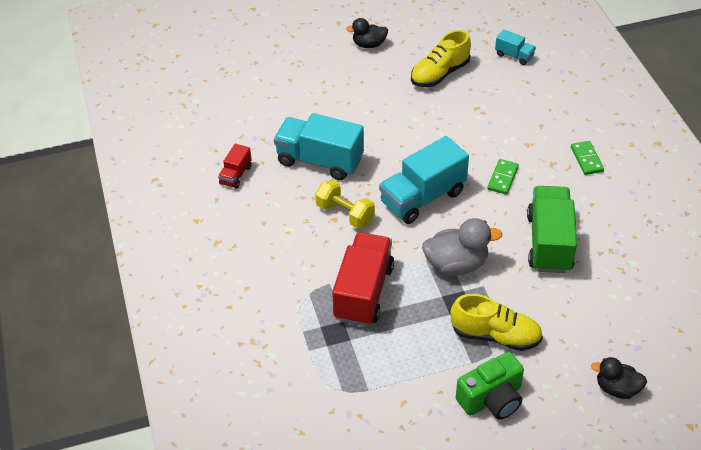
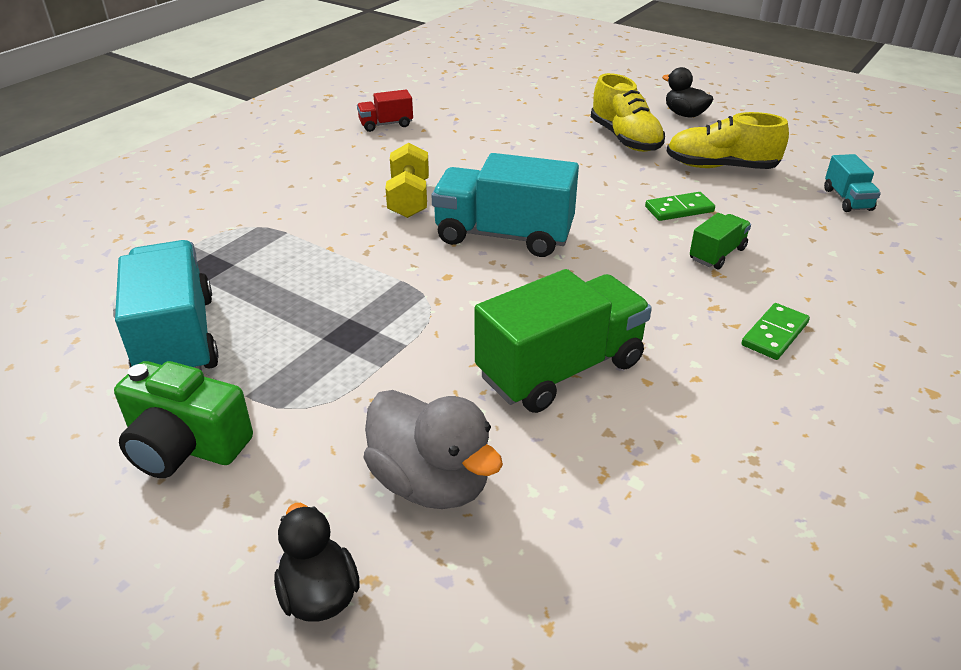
camera: 50 degrees right, 10 degrees down
turquoise truck [274,113,364,180] -> turquoise truck moved to [115,240,219,371]
red truck [332,232,394,326] -> none
grey duck [422,218,503,276] -> grey duck moved to [364,390,503,509]
yellow shoe [451,294,543,351] -> yellow shoe moved to [591,73,665,152]
green domino [487,159,519,195] -> green domino moved to [645,192,715,221]
none -> green truck [690,213,751,269]

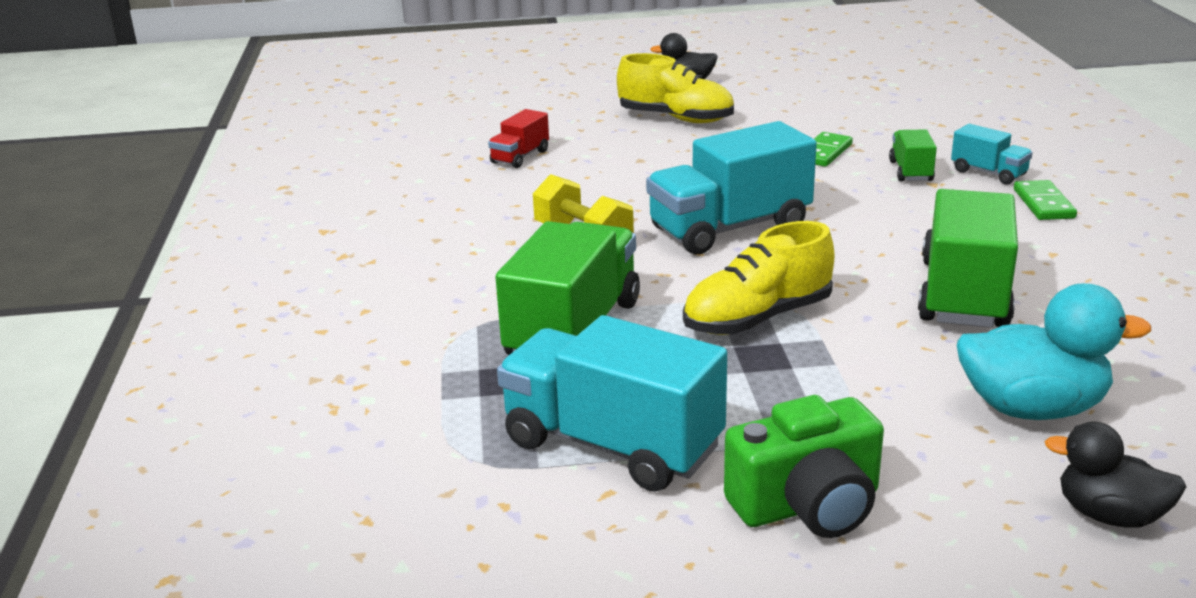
camera: 40 degrees left, 10 degrees down
red truck [357,90,413,132] -> red truck moved to [488,109,549,168]
grey duck [364,390,503,509] -> turquoise duck [957,283,1151,420]
yellow shoe [666,112,789,169] -> yellow shoe moved to [683,221,835,335]
turquoise truck [824,154,881,212] -> turquoise truck moved to [951,124,1033,185]
none -> green truck [495,221,640,355]

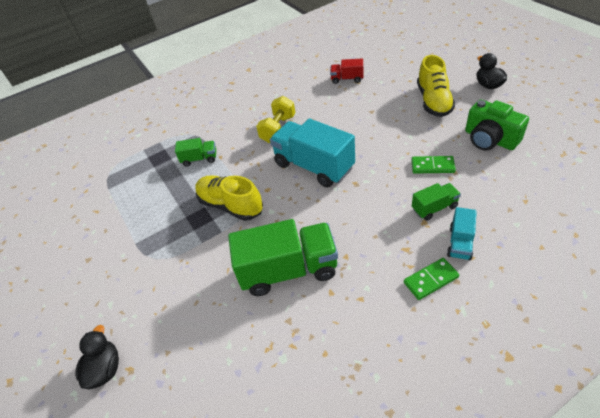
camera: 70 degrees right, 20 degrees up
green truck [495,221,640,355] -> green truck [175,138,216,167], size x0.49
turquoise truck [497,315,727,492] -> none
green camera [724,395,884,538] -> green camera moved to [465,100,529,151]
turquoise duck [957,283,1151,420] -> none

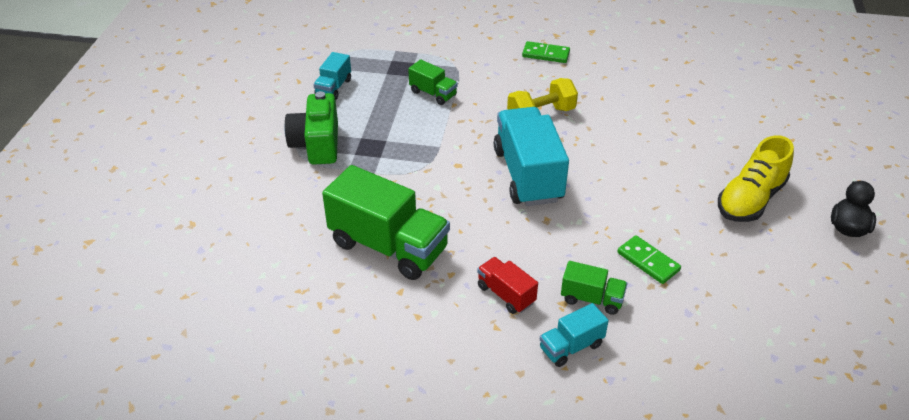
camera: 35 degrees right, 5 degrees down
black duck [75,325,119,389] -> none
yellow shoe [196,175,263,221] -> none
red truck [330,58,363,84] -> red truck moved to [477,257,538,314]
green domino [404,258,459,300] -> green domino moved to [522,41,570,63]
green camera [465,100,529,151] -> green camera moved to [284,91,338,165]
none -> turquoise truck [313,52,351,100]

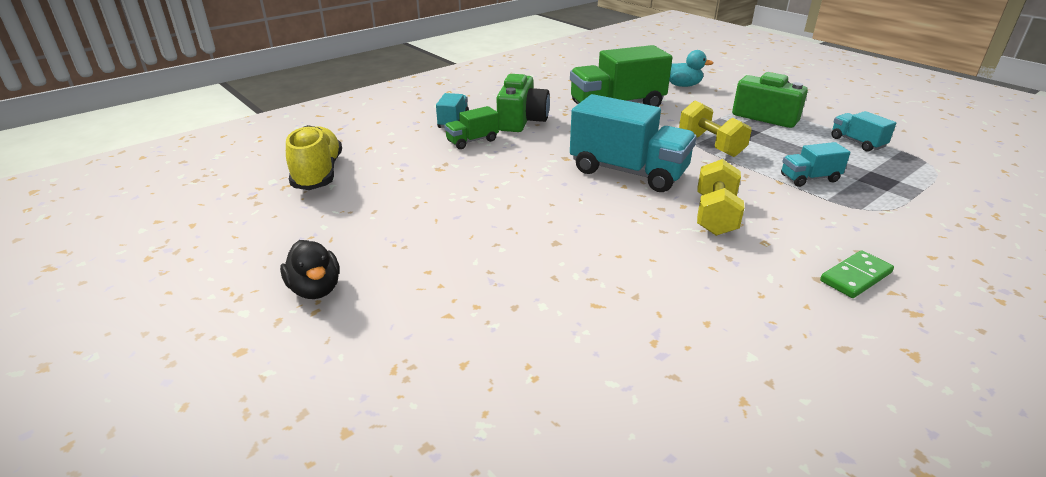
camera: 130 degrees right, 10 degrees down
green truck [408,59,458,105] -> turquoise truck [781,142,850,187]
red truck [477,257,538,314] -> green camera [497,74,550,132]
green domino [617,235,681,284] -> none
yellow shoe [718,135,794,222] -> yellow shoe moved to [286,125,342,190]
none -> turquoise duck [669,50,713,87]
none -> yellow dumbbell [679,100,752,157]

